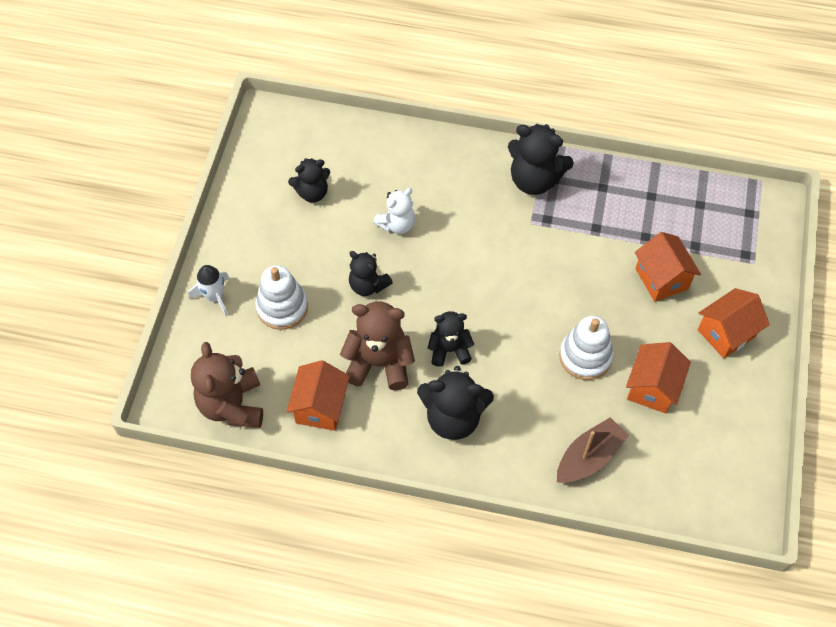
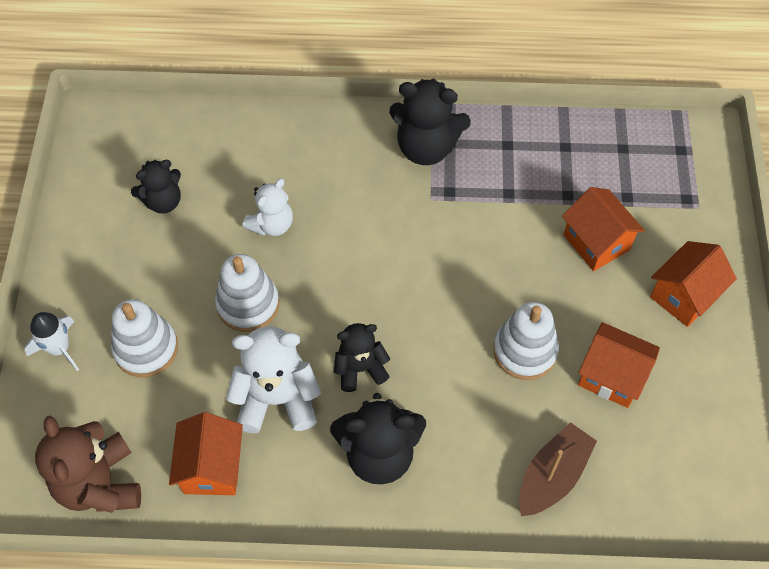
camera: 10 degrees left, 0 degrees up
brown teddy bear [340,301,415,390] -> white teddy bear [226,326,321,434]
black teddy bear [349,251,393,296] -> white stacking toy [215,254,279,332]
orange house [626,342,691,413] -> orange house turned 75 degrees counterclockwise [578,322,660,408]

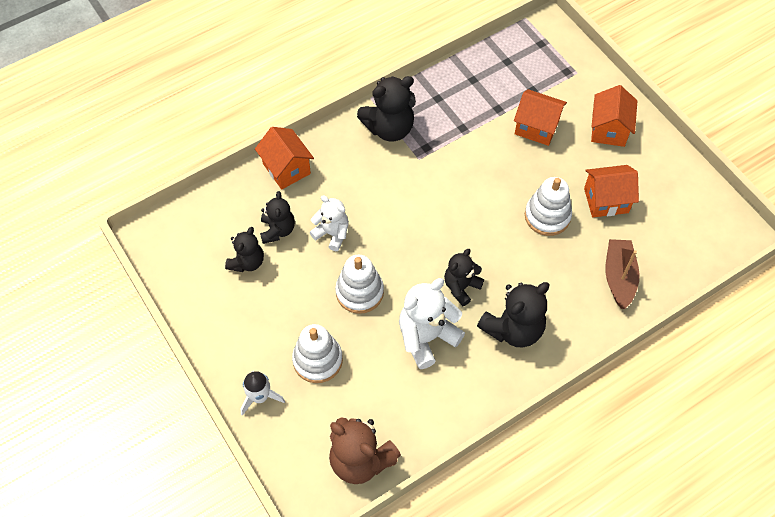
camera: 35 degrees left, 0 degrees up
orange house [169,412,243,495] -> orange house moved to [255,127,314,190]
white teddy bear [242,178,293,236] -> white teddy bear turned 60 degrees counterclockwise [309,195,349,251]
none -> black teddy bear [260,191,295,244]

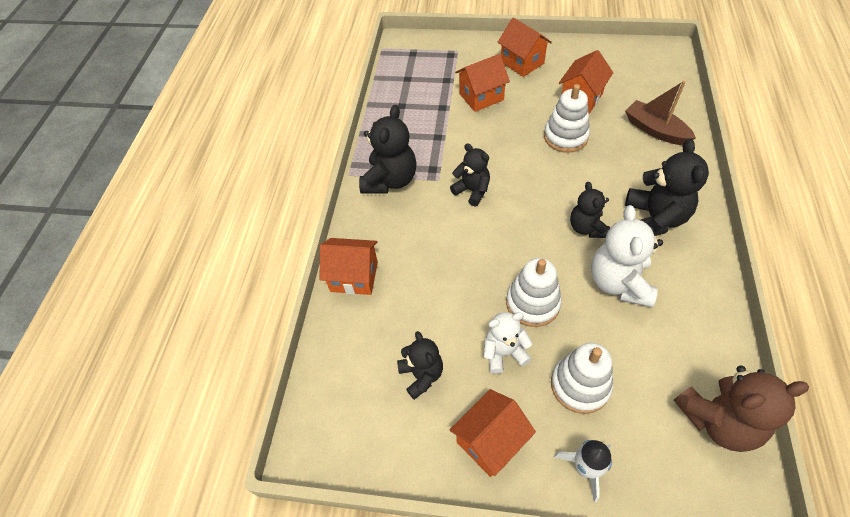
camera: 45 degrees left, 5 degrees down
black teddy bear [260,191,295,244] -> black teddy bear moved to [450,144,490,206]
white teddy bear [309,195,349,251] -> white teddy bear moved to [484,312,533,374]
none -> orange house [449,389,536,477]

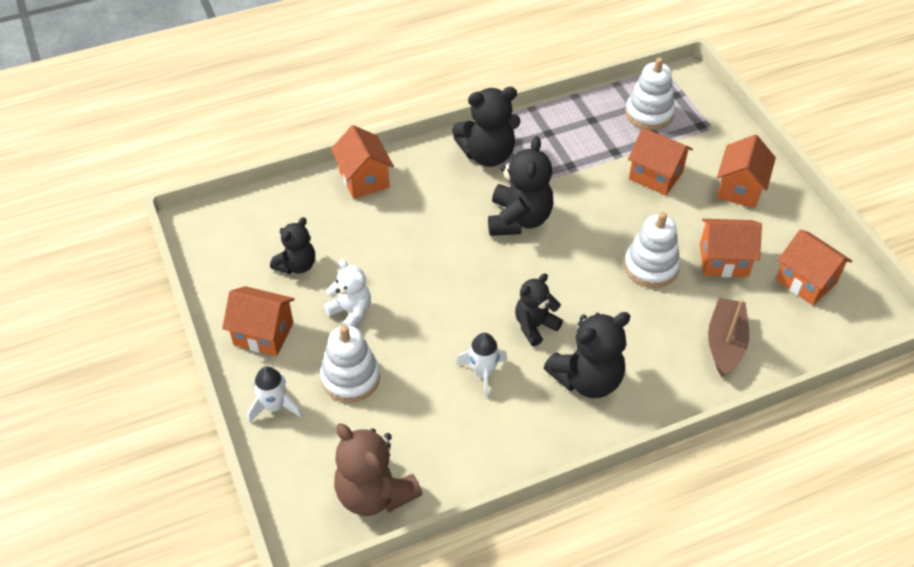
camera: 55 degrees right, 5 degrees down
black teddy bear [450,144,490,206] -> black teddy bear [488,136,553,236], size x1.58
white stacking toy [506,258,562,327] -> white stacking toy moved to [625,57,675,130]
white teddy bear [591,205,663,307] -> white rocket [456,333,507,398]
none -> orange house [776,229,852,305]

